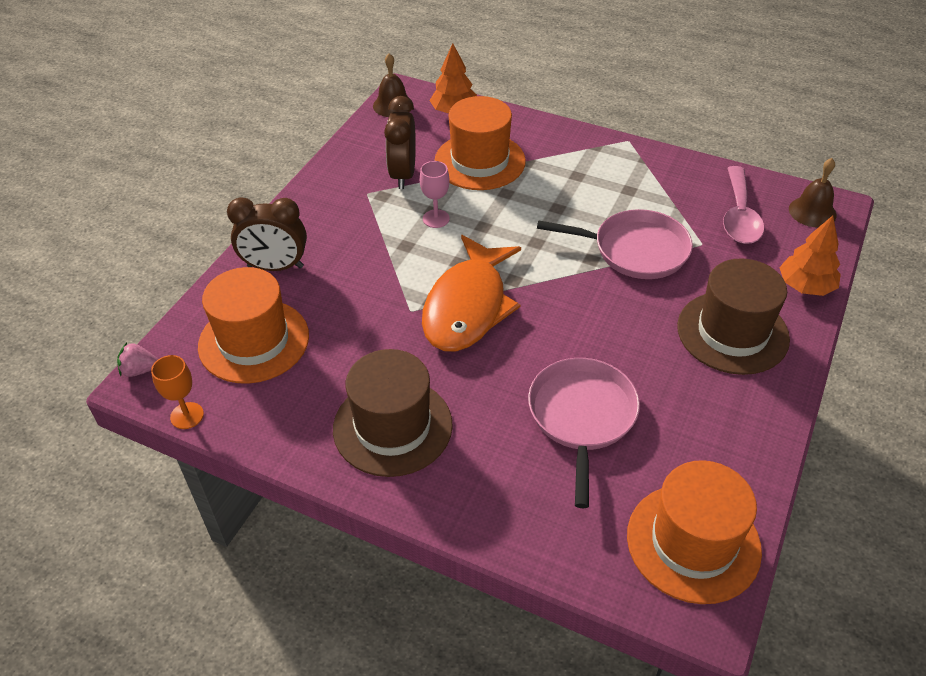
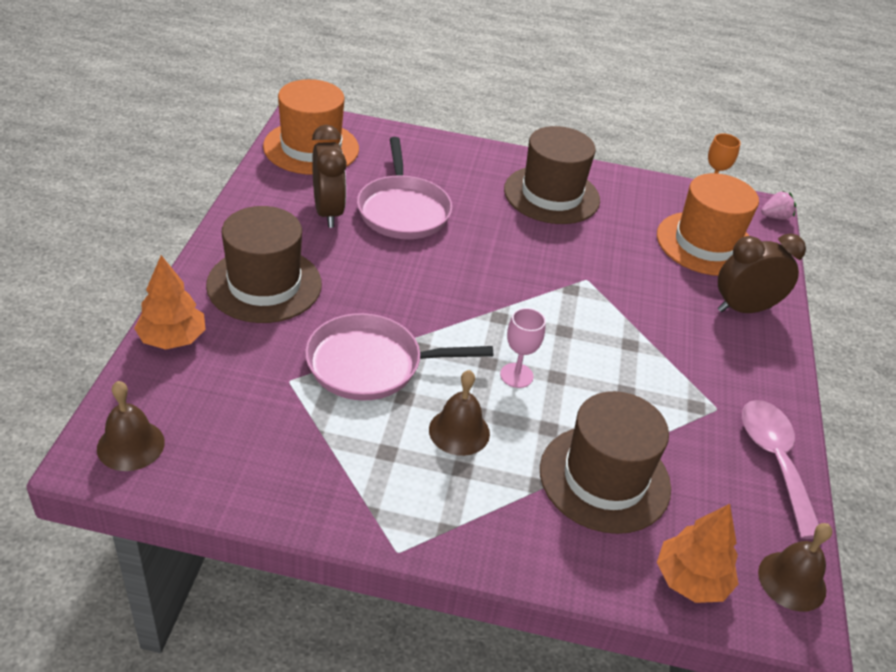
camera: 160 degrees right, 5 degrees down
brown clock [384,96,416,189] -> brown clock moved to [312,125,347,228]
pink goblet [420,161,450,228] -> pink goblet moved to [500,308,546,388]
orange fish [422,235,521,352] -> none
orange hat [434,96,526,190] -> brown hat [540,391,671,534]
pink spoon [723,166,764,244] -> pink spoon moved to [742,400,819,539]
none -> brown bell [429,370,490,456]

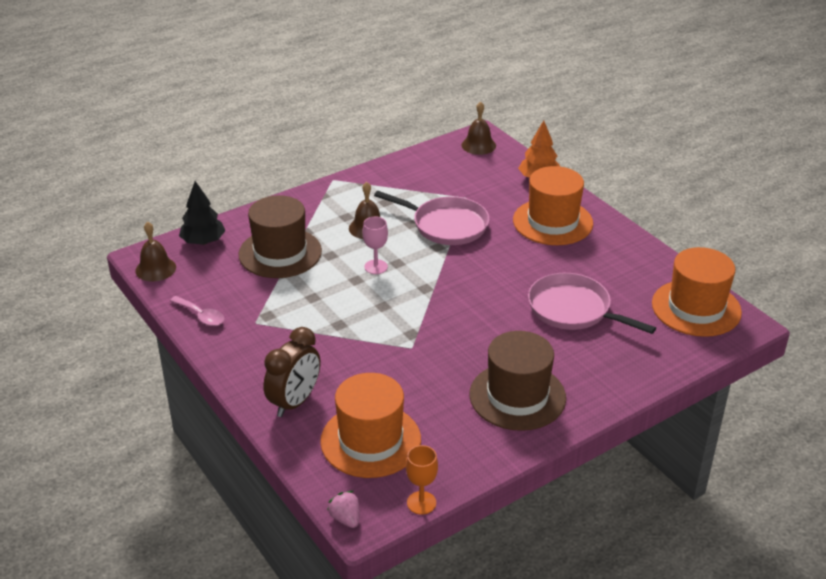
camera: 140 degrees right, 5 degrees down
brown hat [206,206,322,323] -> orange hat [513,166,593,245]
pink pan [305,313,493,401] -> pink pan turned 75 degrees clockwise [374,191,490,245]
brown clock [312,125,347,228] -> none
orange tree [657,504,738,603] -> black tree [179,181,225,245]
pink spoon [742,400,819,539] -> pink spoon [170,296,225,326], size x0.62
pink strawberry [761,191,796,220] -> pink strawberry turned 120 degrees clockwise [327,491,360,528]

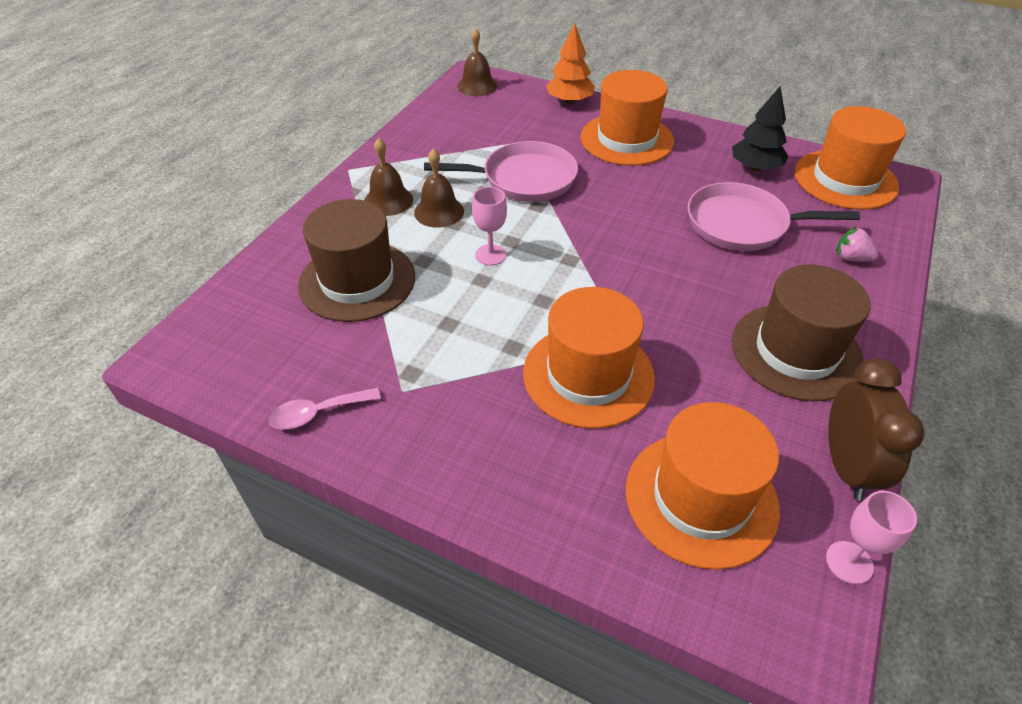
camera: 30 degrees left, 10 degrees up
brown bell [135,221,176,282] -> brown bell moved to [364,138,413,216]
pink spoon [170,296,225,326] -> pink spoon turned 150 degrees clockwise [269,388,381,429]
black tree [179,181,225,245] -> black tree moved to [732,86,788,171]
brown clock [263,327,320,417] -> brown clock moved to [828,358,925,501]
pink strawberry [327,491,360,528] -> pink strawberry moved to [836,227,879,262]
orange goblet [406,445,438,515] -> pink goblet [826,491,917,584]
none -> orange hat [523,287,655,429]

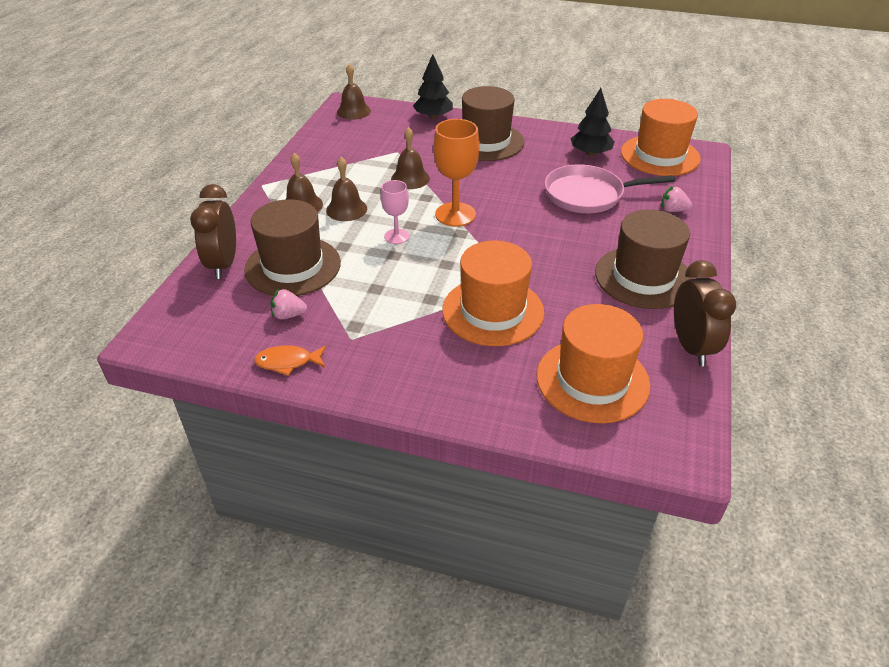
camera: 10 degrees left, 5 degrees down
pink spoon [269,388,381,429] -> orange fish [254,345,326,376]
pink pan [424,141,578,202] -> brown bell [391,127,430,189]
orange tree [546,24,595,104] -> black tree [413,54,453,119]
orange hat [580,70,674,166] -> brown hat [462,86,524,161]
pink goblet [826,491,917,584] -> none
none -> brown clock [190,184,236,279]
none -> pink strawberry [270,289,307,319]
none -> orange goblet [433,119,480,227]

